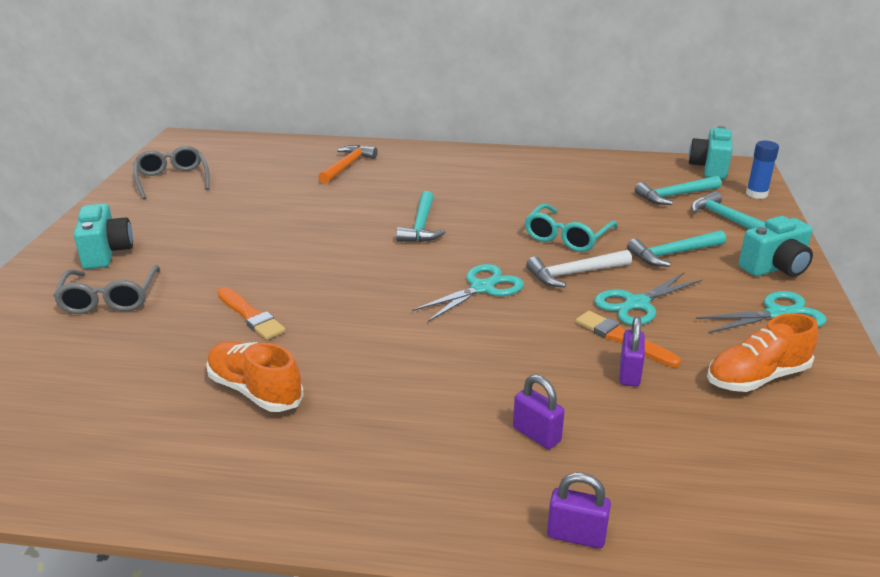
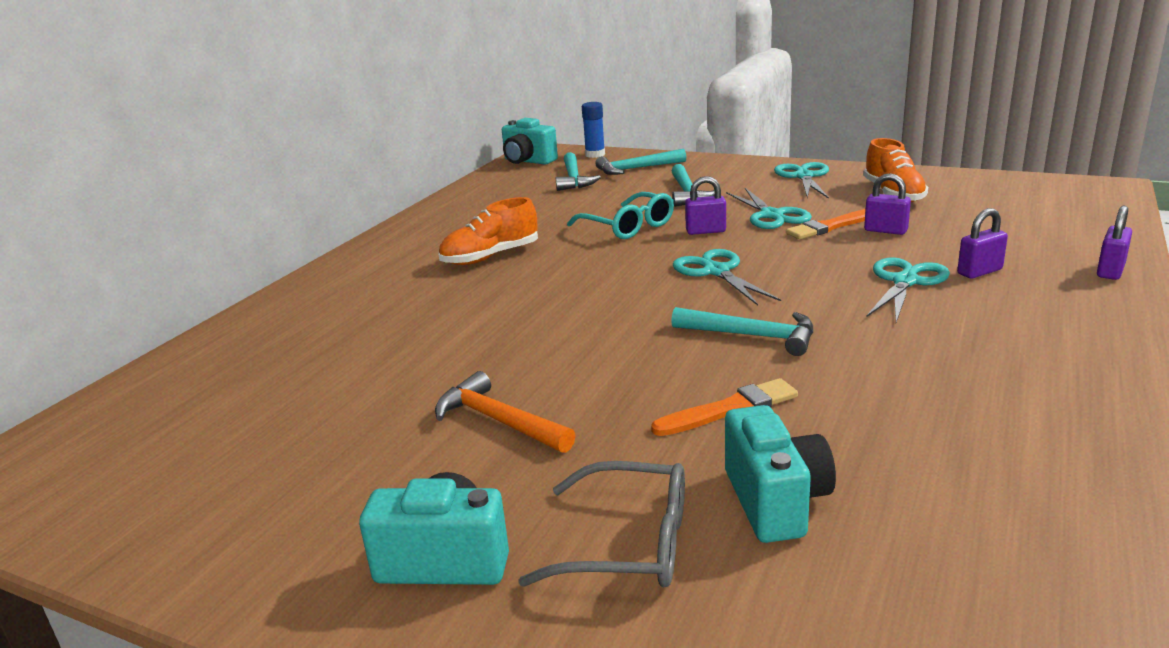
camera: 70 degrees left, 5 degrees down
grey glasses [133,146,210,200] -> none
orange shoe [206,341,304,412] -> orange shoe moved to [439,197,538,265]
orange hammer [318,145,378,184] -> orange hammer moved to [435,371,576,453]
turquoise hammer [396,191,446,242] -> turquoise hammer moved to [671,307,813,356]
white hammer [526,250,632,287] -> purple padlock [685,176,726,235]
turquoise camera [739,216,813,277] -> turquoise camera moved to [725,405,836,543]
none -> turquoise scissors [866,257,950,322]

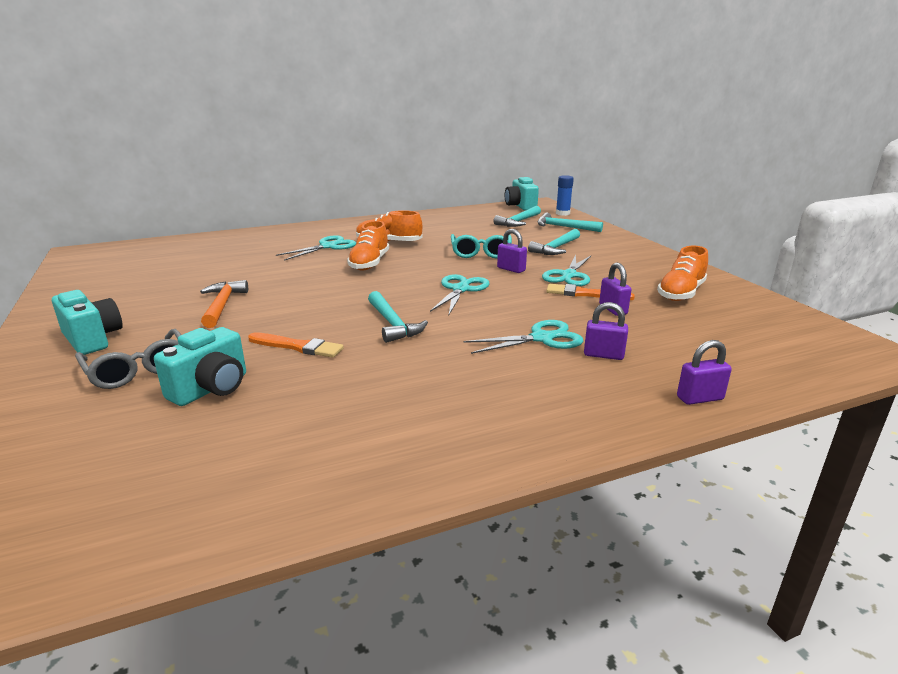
camera: 40 degrees right, 0 degrees up
turquoise scissors [774,162,829,199] -> turquoise scissors moved to [276,235,356,261]
none -> orange shoe [347,221,389,270]

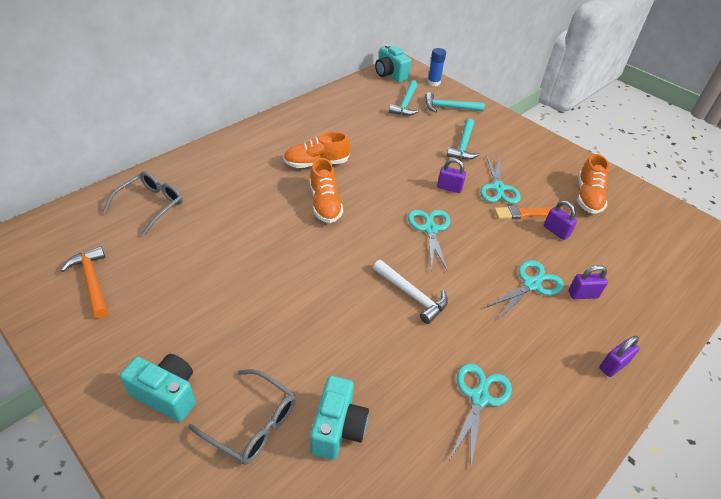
camera: 25 degrees left, 20 degrees up
orange hammer [200,280,248,328] -> orange hammer moved to [61,246,108,318]
orange brush [248,332,344,358] -> none
turquoise scissors [276,235,356,261] -> turquoise scissors moved to [450,363,512,470]
turquoise hammer [368,291,428,343] -> white hammer [373,260,448,324]
turquoise glasses [451,234,512,258] -> none
purple padlock [677,340,732,405] -> purple padlock moved to [599,336,640,377]
none -> grey glasses [103,171,183,237]

